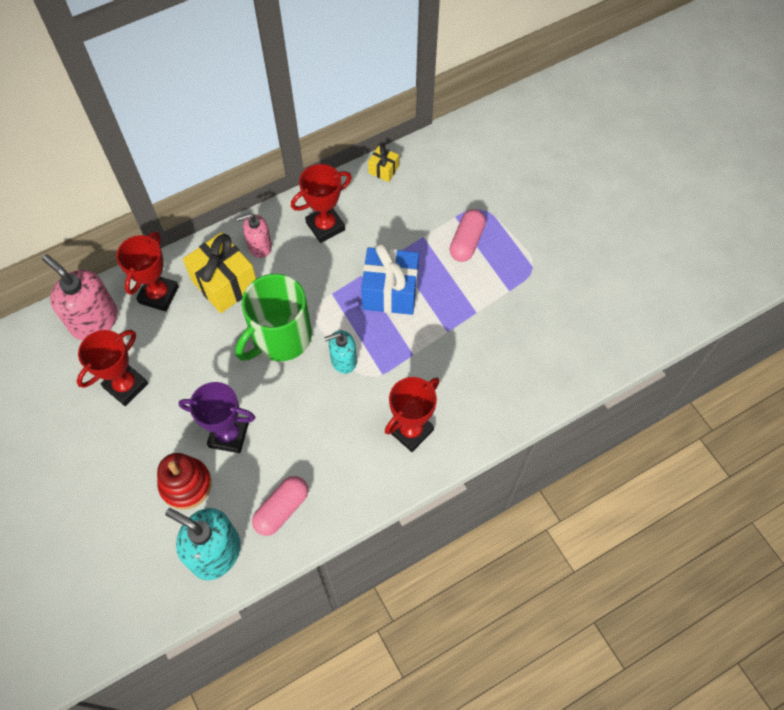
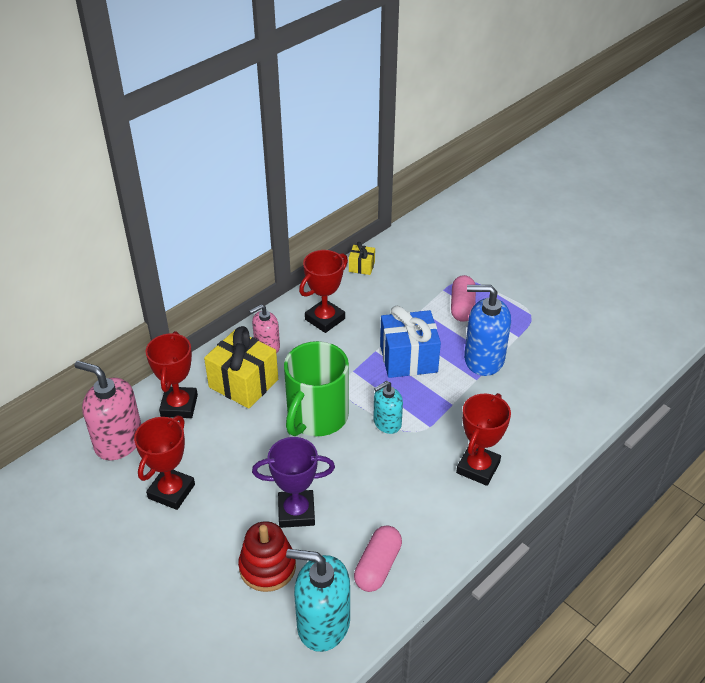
camera: 15 degrees left, 20 degrees down
none -> blue soap dispenser [464,285,511,376]

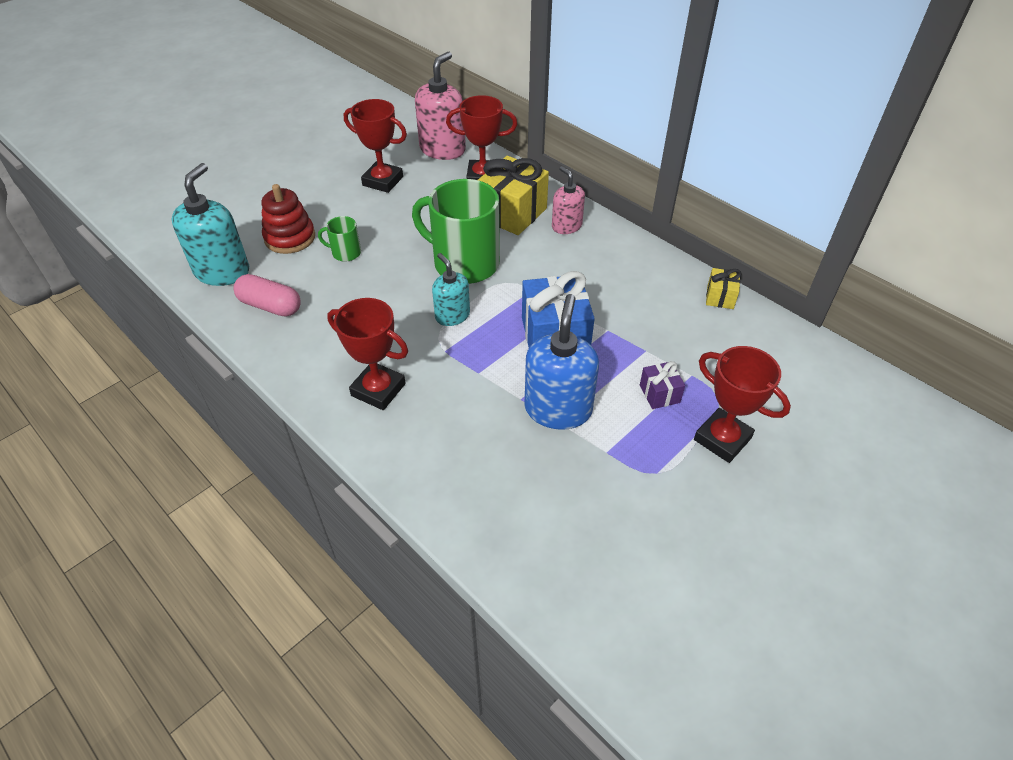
camera: 90 degrees right, 5 degrees up
purple trophy [252,437,335,528] -> green mug [318,216,361,262]
red trophy [299,250,348,333] -> red trophy moved to [694,346,791,463]
pink capsule [451,275,476,322] -> purple gift [640,361,685,409]

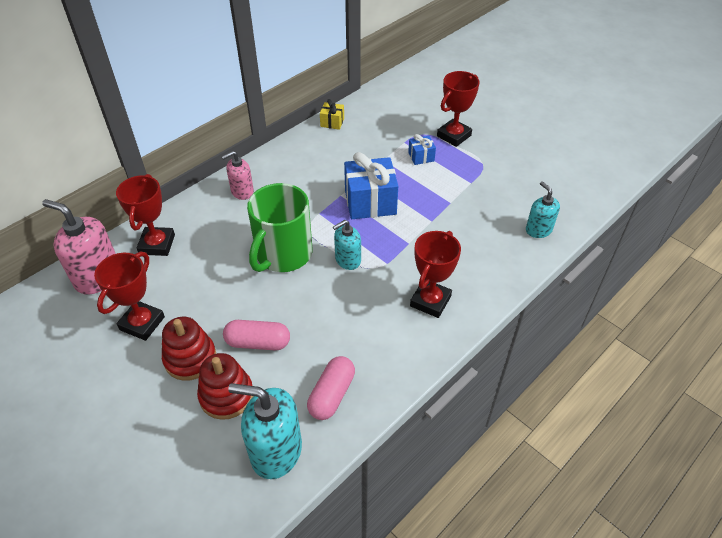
camera: 90 degrees left, 0 degrees up
green mug [318,216,361,262] -> pink capsule [223,320,290,350]
yellow gift [478,156,549,235] -> none
blue soap dispenser [524,294,599,430] -> none
purple gift [640,361,685,409] -> blue gift [408,134,436,165]
none -> red stacking toy [162,317,216,381]
none -> turquoise soap dispenser [526,181,560,238]

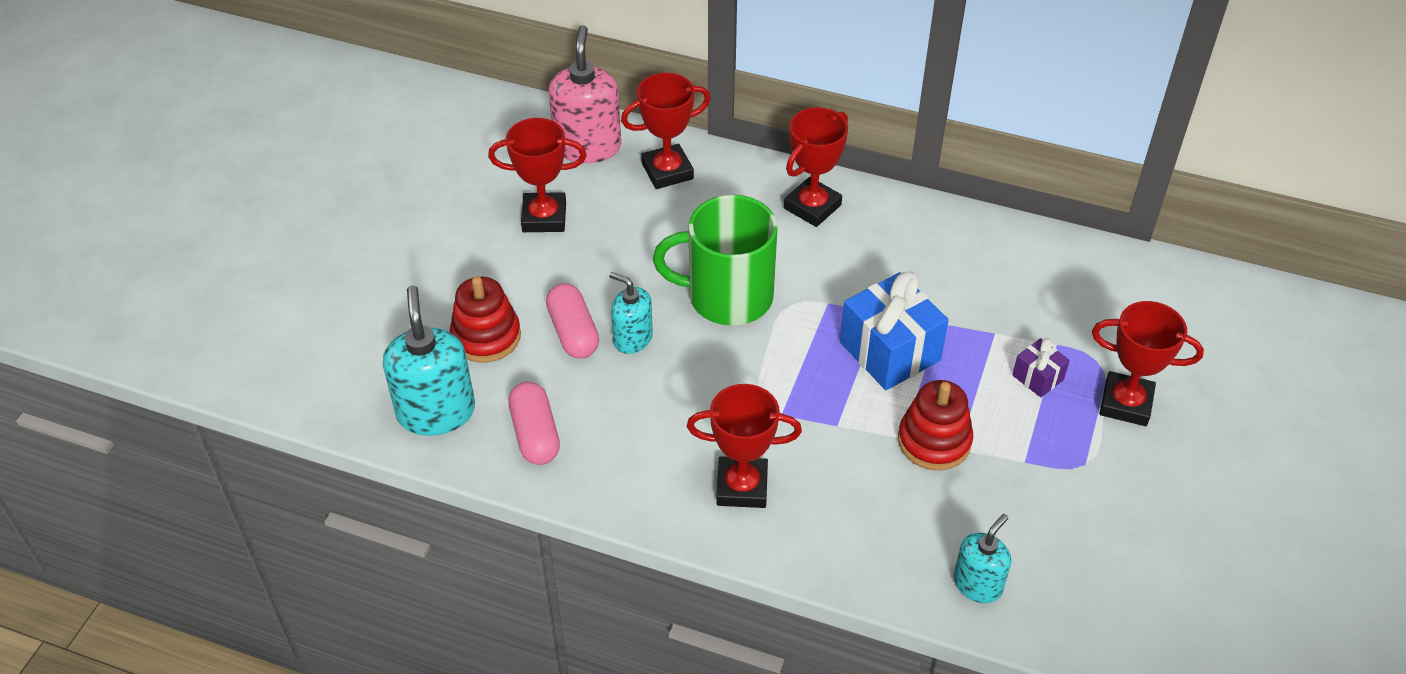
camera: 65 degrees right, 0 degrees up
red stacking toy [162,317,216,381] -> red stacking toy moved to [898,380,973,470]
pink soap dispenser [221,151,254,200] -> red trophy [784,107,848,227]
pink capsule [307,356,355,420] -> pink capsule turned 75 degrees clockwise [508,382,560,465]
yellow gift [320,99,344,130] -> none
turquoise soap dispenser [333,220,361,270] -> turquoise soap dispenser moved to [609,272,653,354]
blue gift [408,134,436,165] -> purple gift [1012,338,1070,397]

